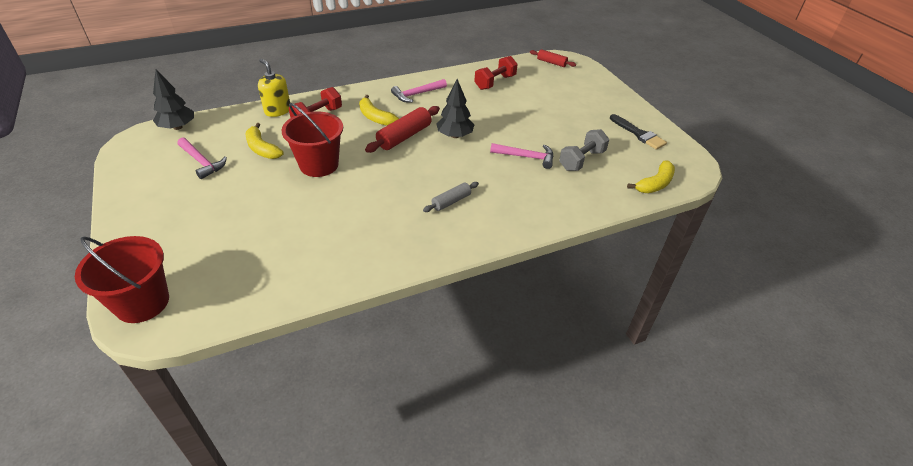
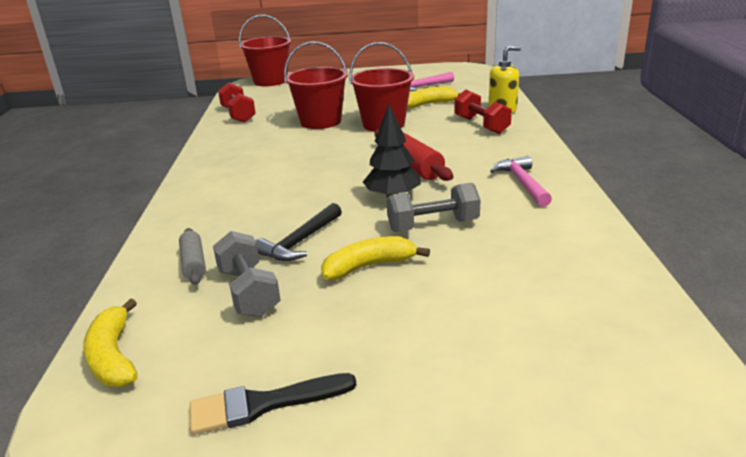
camera: 115 degrees right, 15 degrees down
black tree [153,69,194,130] -> none
yellow banana [359,95,399,126] -> yellow banana moved to [321,236,430,280]
grey rolling pin [423,182,479,212] -> grey rolling pin moved to [179,228,206,285]
red dumbbell [474,56,518,90] -> red dumbbell moved to [218,82,256,123]
pink hammer [490,143,554,169] -> black hammer [256,203,342,261]
red rolling pin [530,49,576,67] -> none
none -> red bucket [284,42,348,129]
none -> grey dumbbell [386,182,480,232]

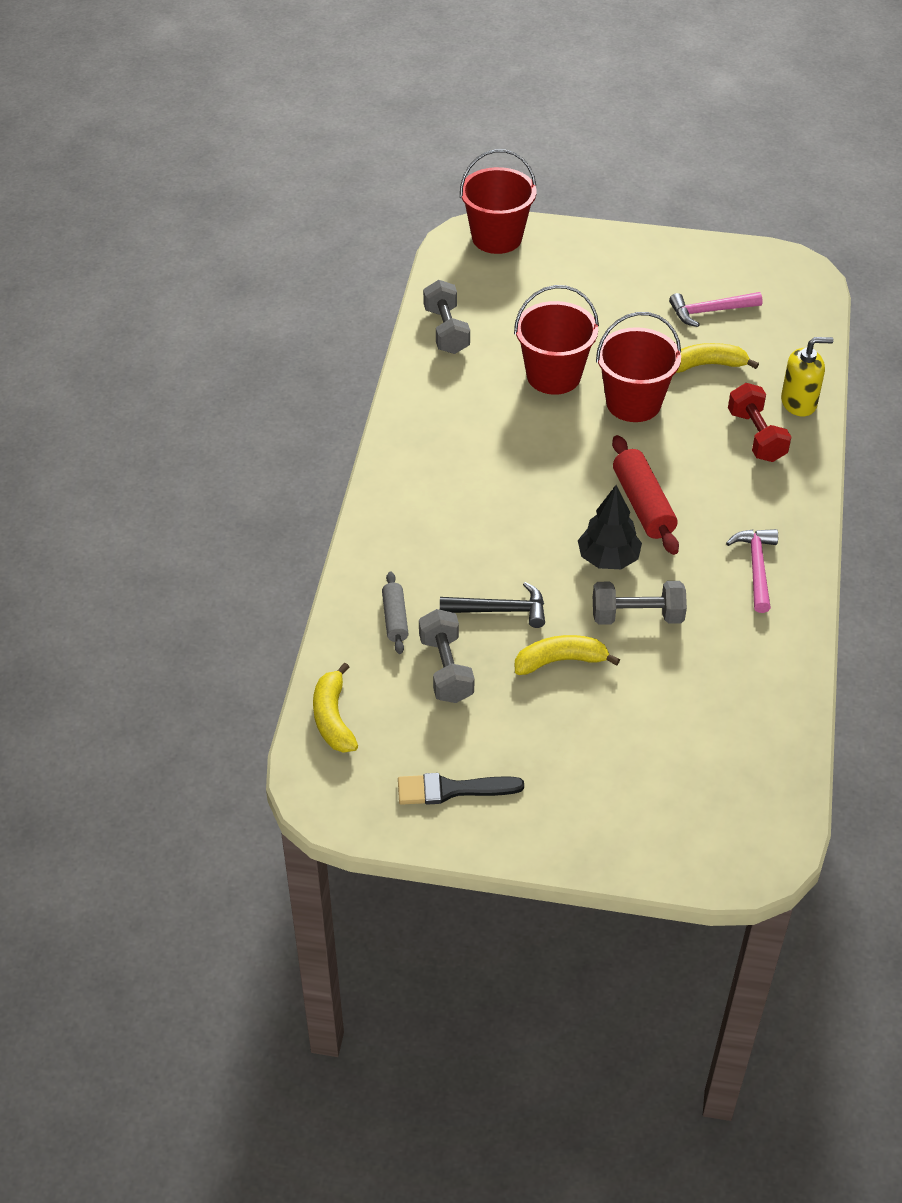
camera: 10 degrees right, 20 degrees up
red dumbbell [218,82,256,123] -> grey dumbbell [423,280,470,354]
black hammer [256,203,342,261] -> black hammer turned 135 degrees counterclockwise [440,582,545,628]

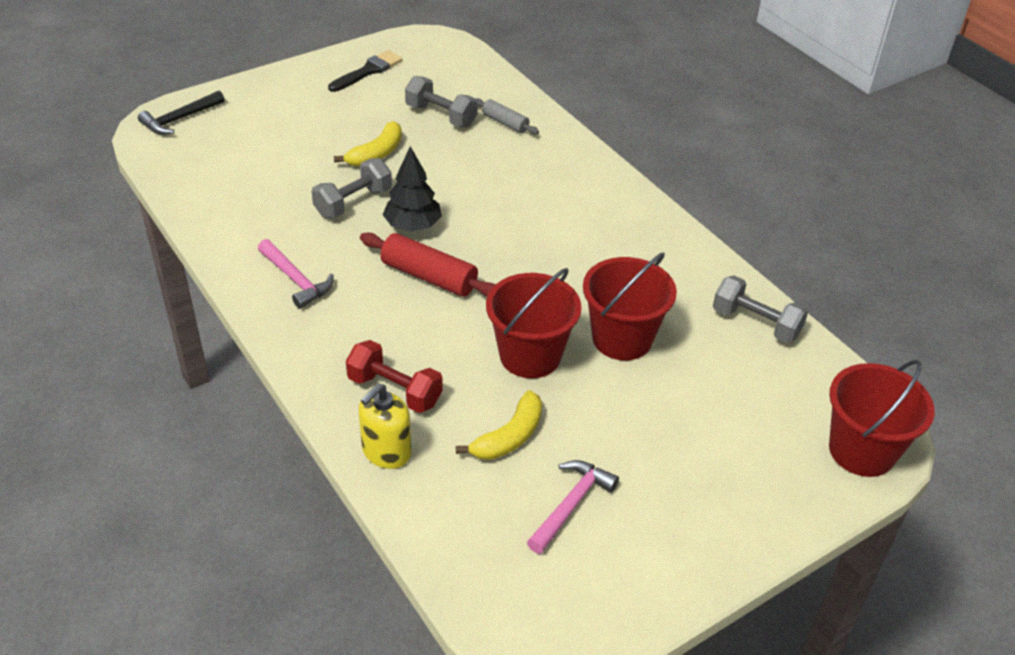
camera: 135 degrees right, 5 degrees down
yellow banana [313,662,358,753] -> none
black hammer [440,582,545,628] -> black hammer moved to [138,91,225,135]

